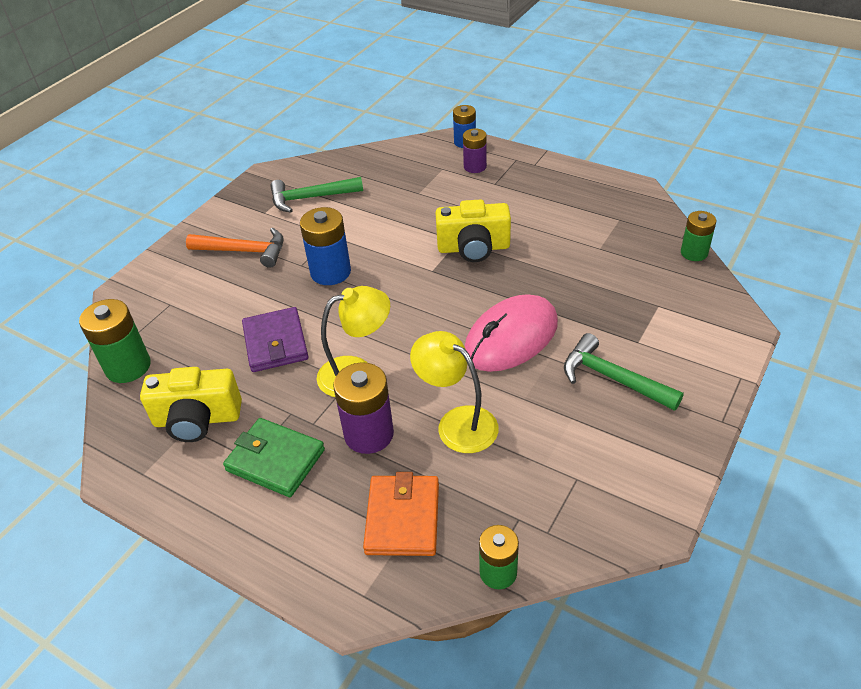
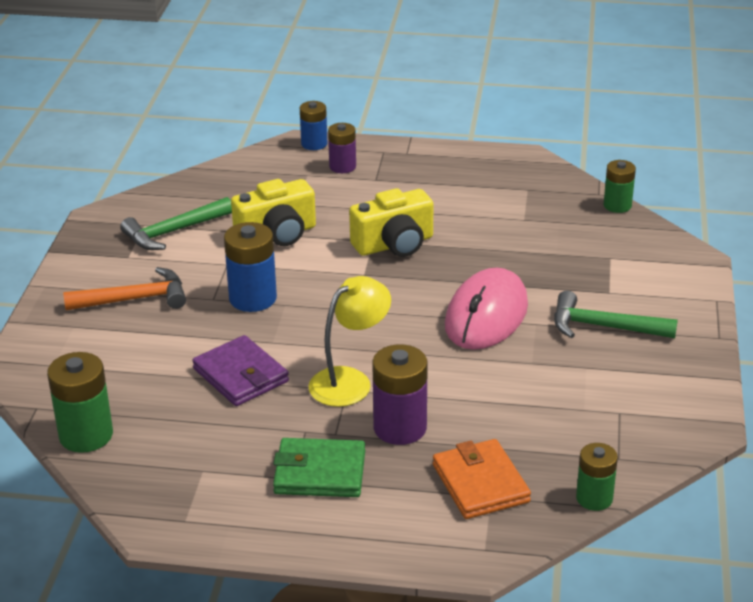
camera: 25 degrees left, 10 degrees down
yellow camera [140,367,242,442] -> yellow camera moved to [231,179,316,246]
yellow lamp [410,331,499,453] -> none

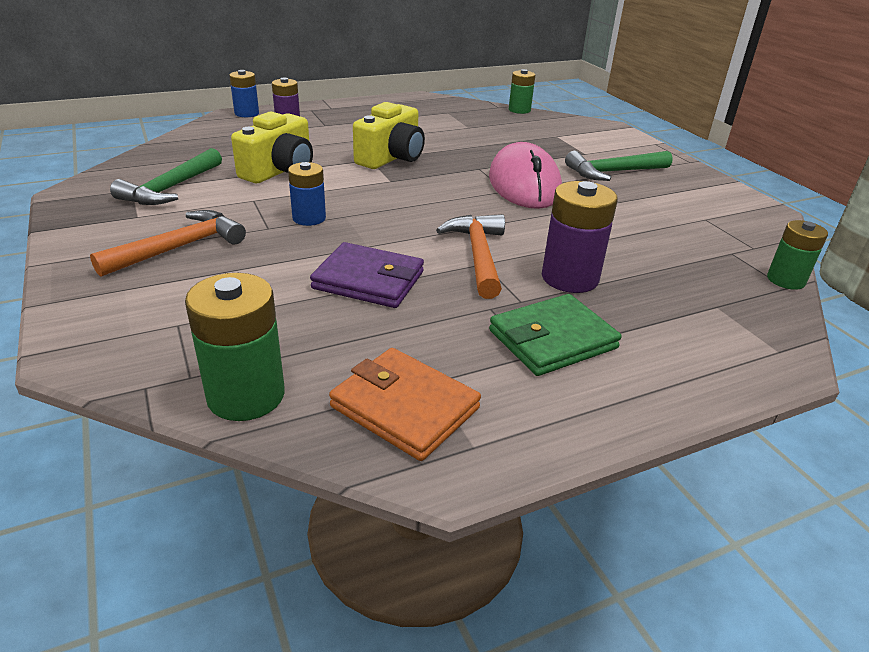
camera: 35 degrees left, 0 degrees up
blue battery [224,222,277,312] -> blue battery [288,162,326,226], size x0.64
yellow lamp [308,276,391,407] -> orange hammer [436,214,505,299]
orange wallet [433,439,531,519] -> orange wallet moved to [329,348,481,461]

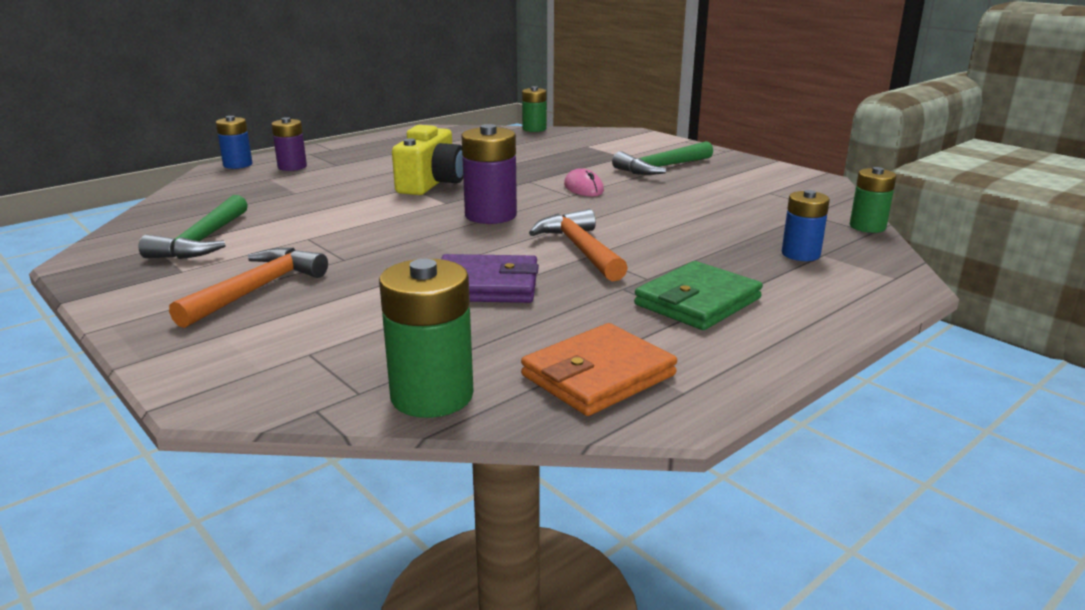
camera: 15 degrees left, 10 degrees down
yellow camera [231,112,313,183] -> none
blue battery [288,162,326,226] -> blue battery moved to [782,190,830,261]
orange wallet [329,348,481,461] -> orange wallet turned 60 degrees counterclockwise [521,323,677,416]
pink mouse [489,142,562,209] -> pink mouse [564,168,604,196], size x0.47
purple battery [542,181,618,293] -> purple battery moved to [462,124,517,224]

